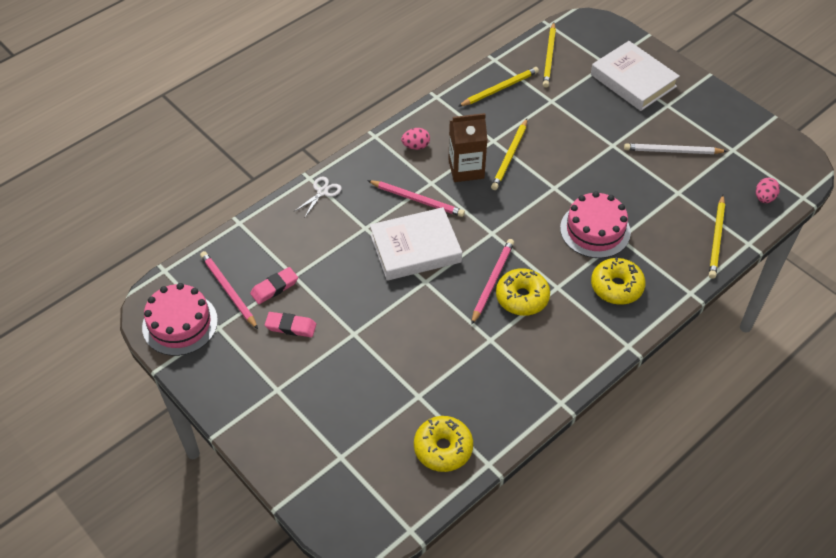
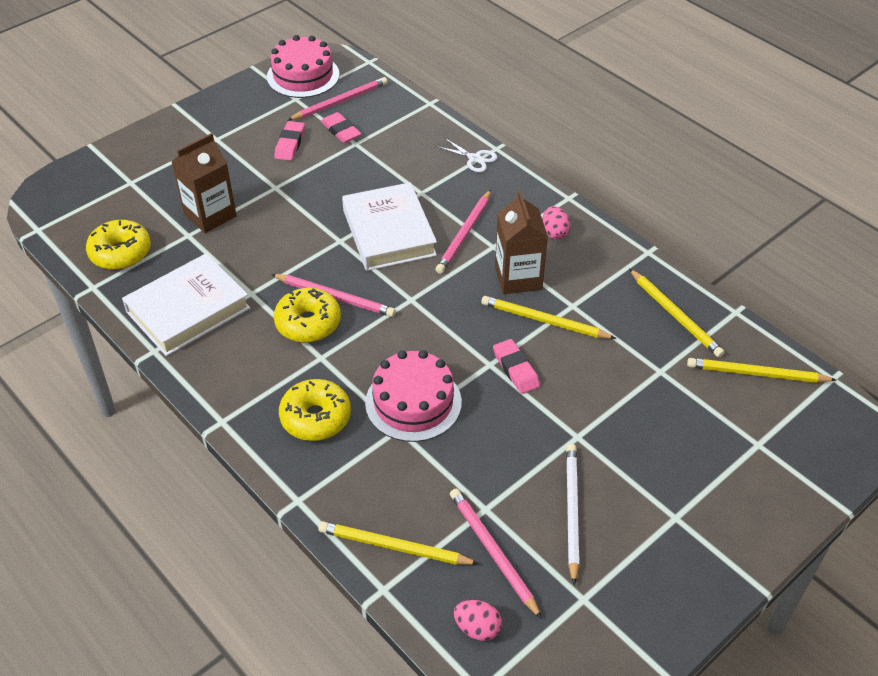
camera: 90 degrees right, 5 degrees down
white book [591,41,680,111] -> white book moved to [122,253,250,356]
none -> brown carton [172,133,237,233]
none -> pink pencil [450,489,542,619]
none -> pink eraser [493,339,540,394]

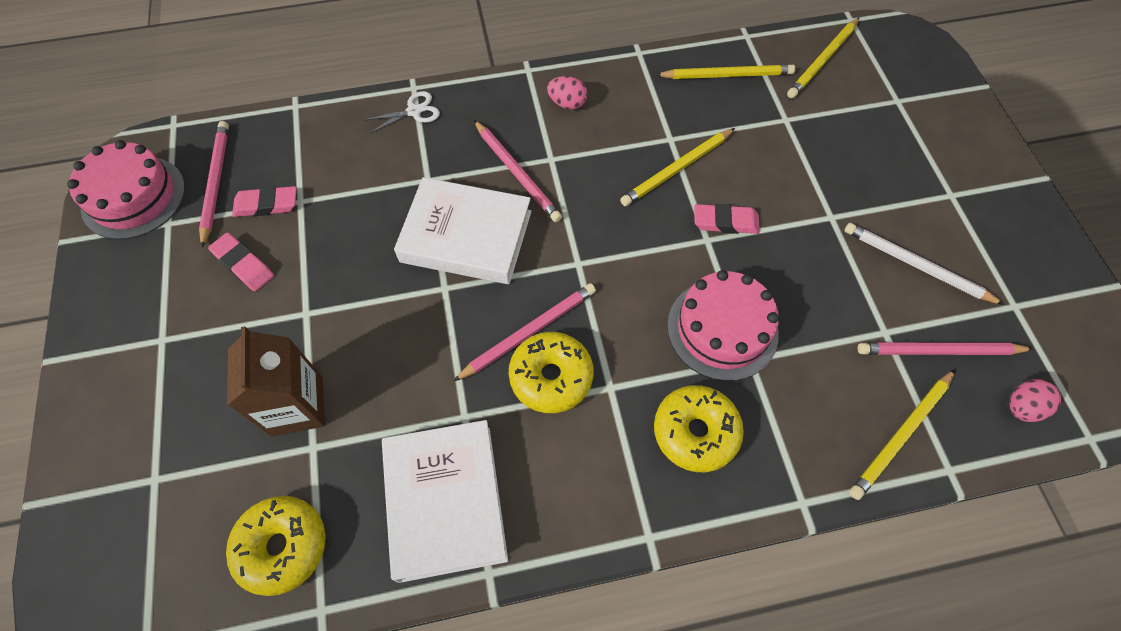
camera: 60 degrees left, 15 degrees up
brown carton [495,191,548,294] -> none

